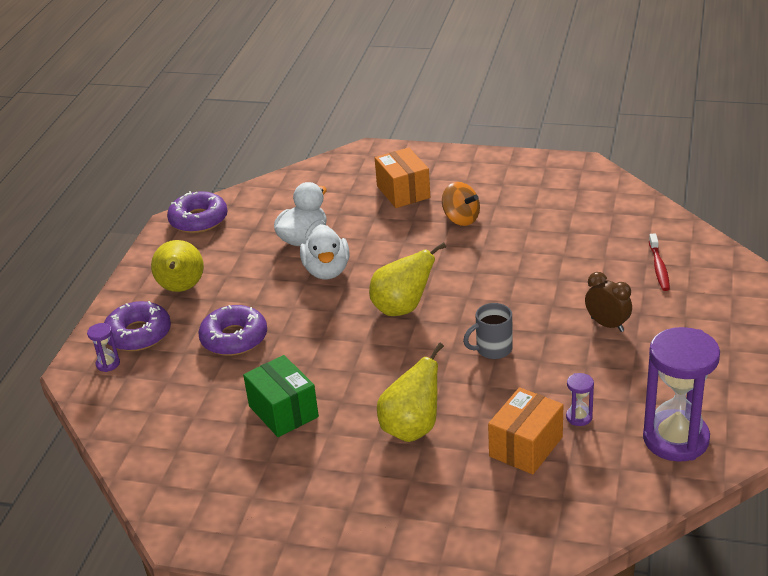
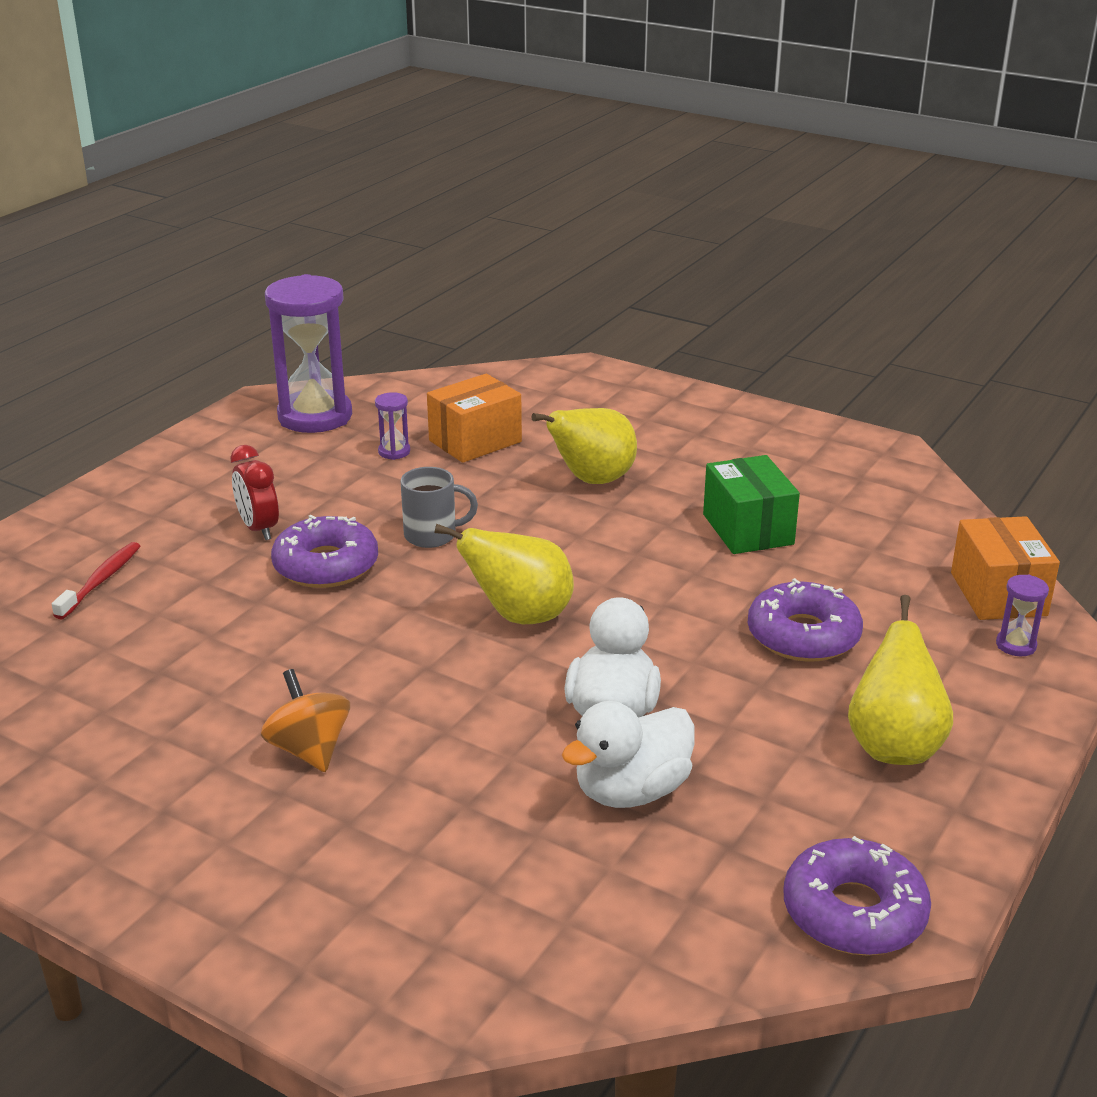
camera: 165 degrees left, 5 degrees down
purple donut [104,301,171,351] -> purple donut moved to [271,515,378,588]
orange box [375,147,430,208] -> orange box moved to [951,516,1060,620]
brown clock [585,272,632,332] -> red clock [230,445,279,540]

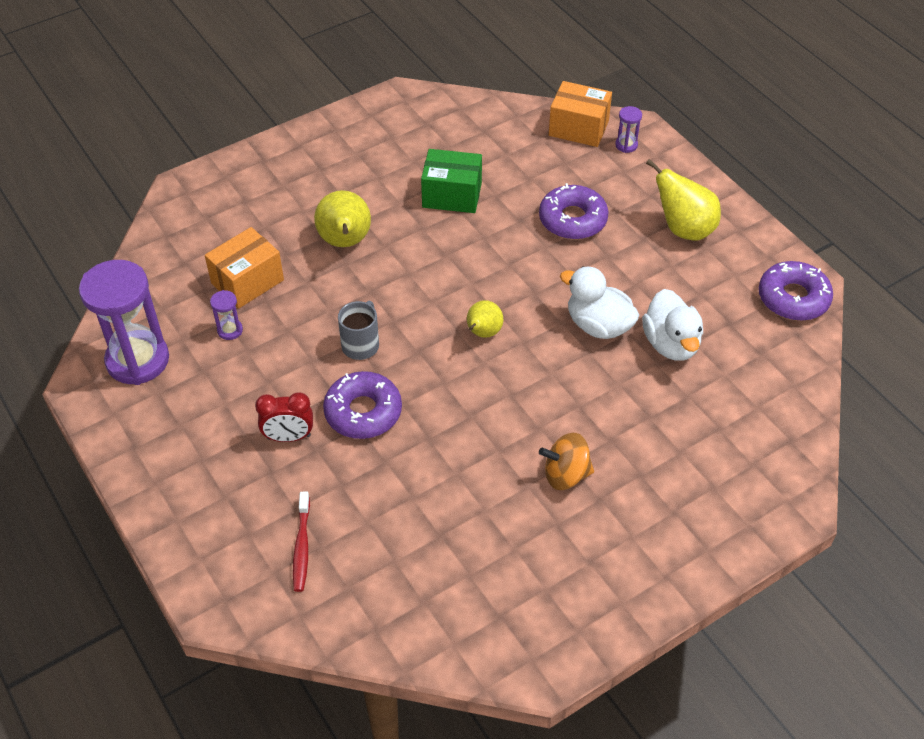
camera: 65 degrees left, 20 degrees up
red toothbrush [52,542,140,619] -> red toothbrush turned 135 degrees counterclockwise [293,492,310,592]
orange box [427,374,522,463] -> orange box turned 60 degrees clockwise [205,227,284,309]
yellow pear [434,524,574,624] -> yellow pear [467,300,503,338], size x0.62

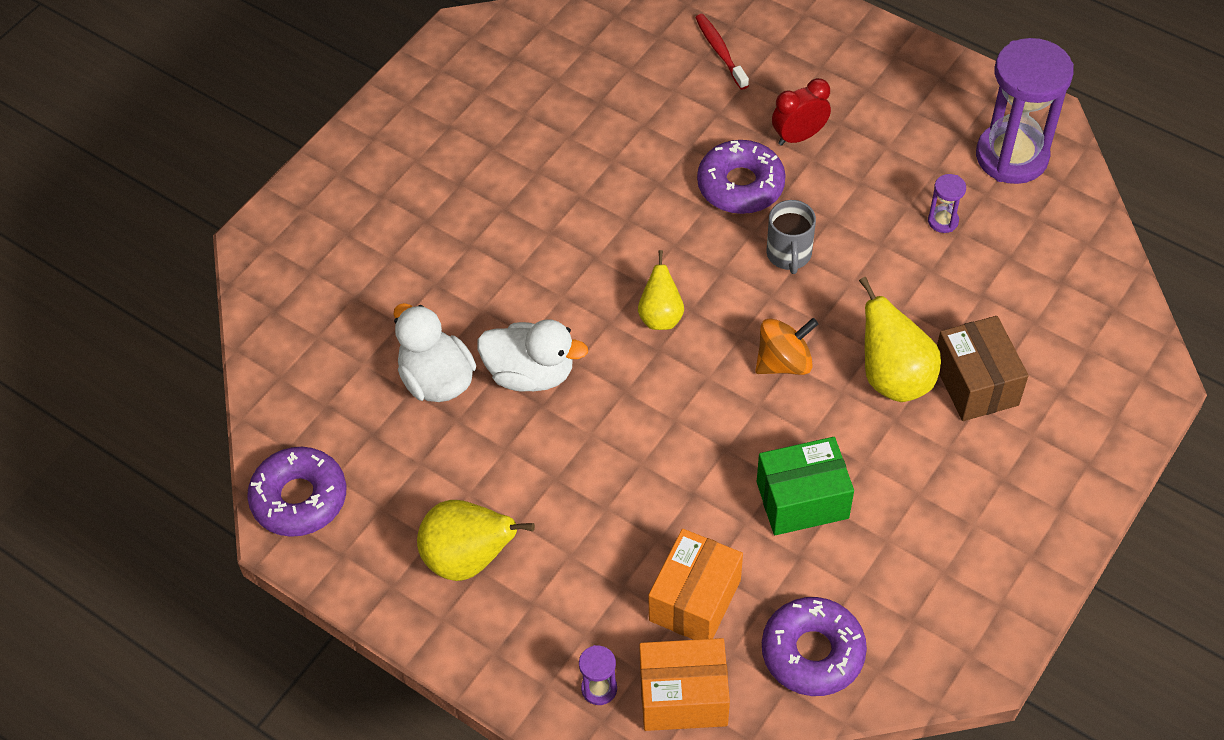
camera: 160 degrees right, 5 degrees up
orange box [205,227,284,309] -> orange box moved to [648,529,743,640]
purple donut [539,183,609,240] -> purple donut moved to [762,597,867,696]
orange spinning top [539,433,594,490] -> orange spinning top moved to [755,318,818,375]
none -> brown box [937,316,1028,421]

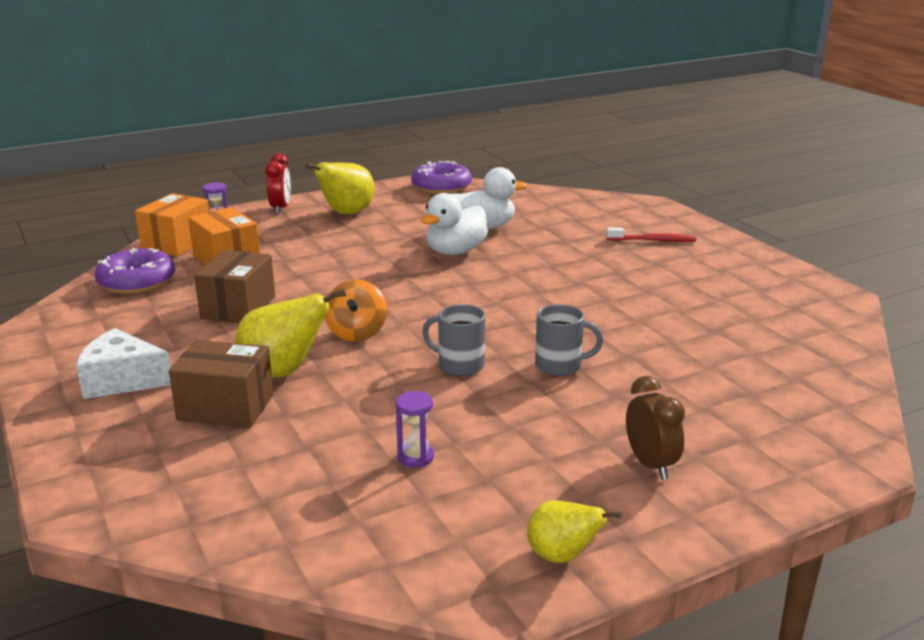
camera: 115 degrees right, 30 degrees down
yellow pear [638,250,684,330] -> yellow pear moved to [527,501,622,563]
red toothbrush [695,14,749,90] -> red toothbrush moved to [606,228,696,242]
purple donut [697,140,786,214] -> grey mug [535,304,603,376]
green box [757,437,854,535] -> brown box [194,250,275,323]
red clock [772,78,831,146] -> red clock moved to [265,153,291,214]
purple hourglass [976,38,1074,184] -> none
none -> white cheese [76,328,171,399]
none -> brown clock [626,376,685,480]

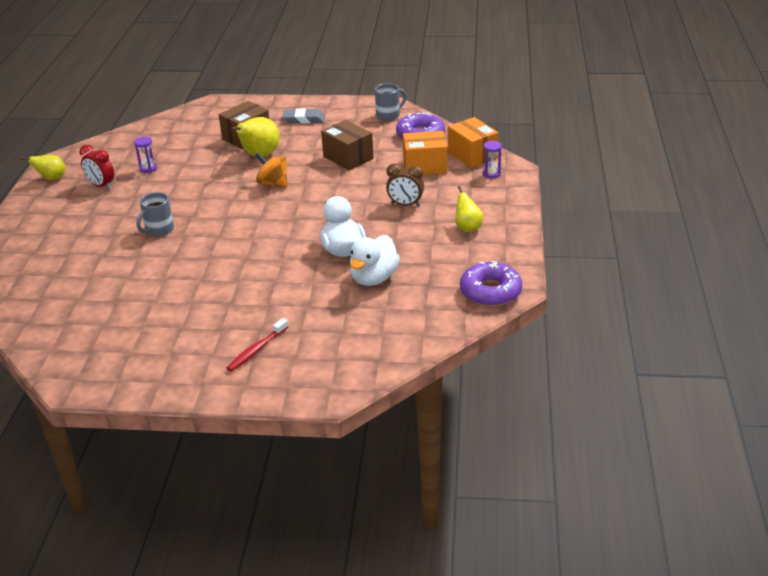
camera: 125 degrees right, 10 degrees up
white cheese [76,328,171,399] -> grey eraser [282,108,325,123]
red clock [265,153,291,214] -> red clock moved to [80,145,114,189]
yellow pear [305,162,374,214] -> yellow pear [455,186,483,232], size x0.62
grey mug [422,304,485,376] -> grey mug moved to [375,83,407,121]
brown clock [626,376,685,480] -> brown clock moved to [386,163,424,206]

